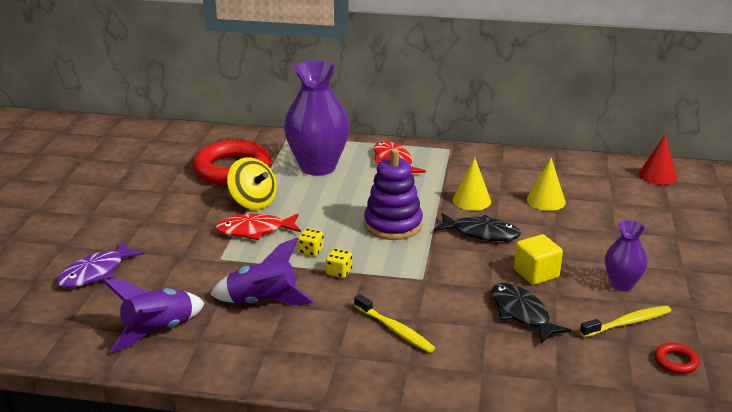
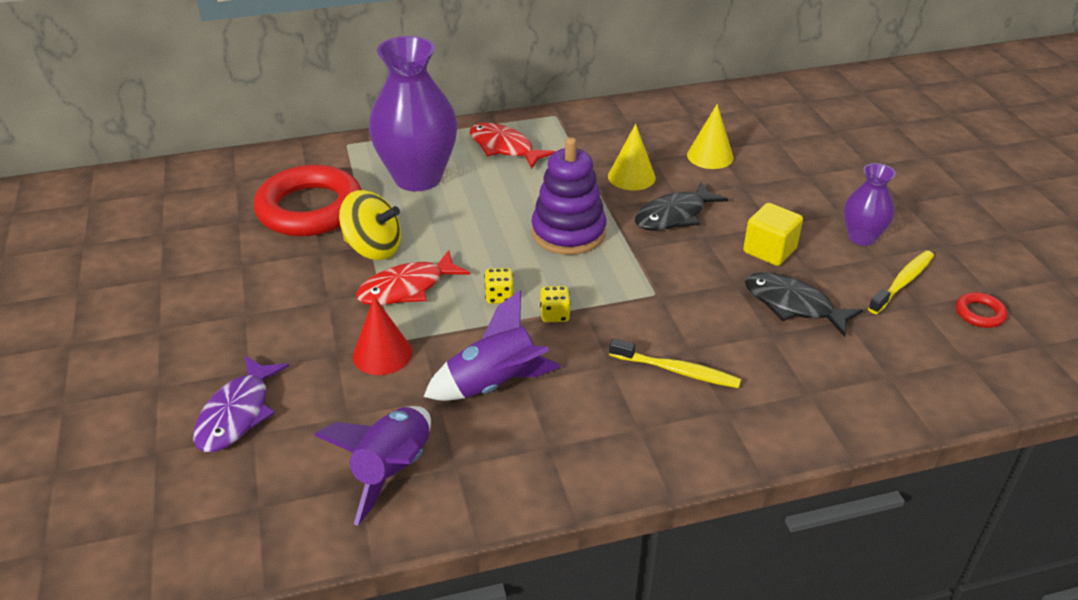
camera: 25 degrees left, 10 degrees up
black fish [434,213,521,241] -> black fish turned 150 degrees clockwise [635,182,728,231]
red cone [639,134,677,185] -> red cone moved to [353,296,412,375]

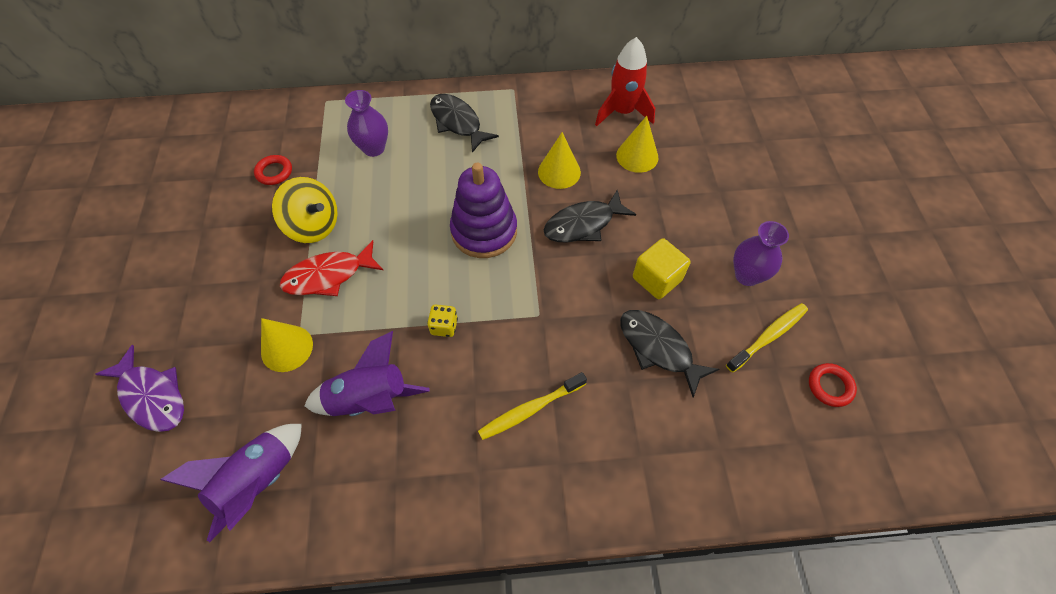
camera: 10 degrees right, 20 degrees up
purple fish [193,356,289,452] -> purple fish turned 75 degrees counterclockwise [95,345,184,432]
red ring [254,165,362,236] -> red ring [254,155,292,185], size x0.40
red cone [353,296,412,375] -> yellow cone [261,318,313,372]
purple vase [369,36,457,191] -> purple vase [345,90,388,157], size x0.52
red fish [470,123,555,169] -> black fish [430,94,499,153]
yellow dice [484,268,514,304] -> none
yellow toothbrush [609,338,741,388] -> yellow toothbrush turned 120 degrees clockwise [478,372,587,440]
none -> red rocket [595,37,655,126]

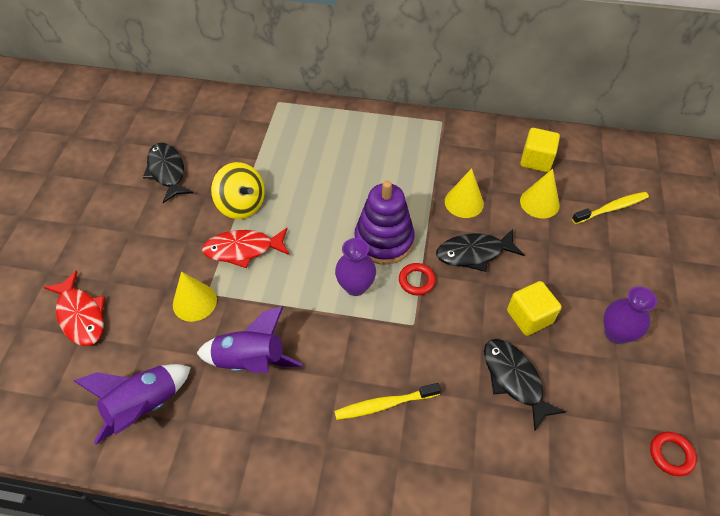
camera: 15 degrees right, 5 degrees down
purple fish [95,345,184,432] -> red fish [43,270,105,346]
red ring [254,155,292,185] -> red ring moved to [399,263,436,295]
purple vase [345,90,388,157] -> purple vase moved to [335,238,376,296]
yellow dice [427,304,458,337] -> none
black fish [430,94,499,153] -> black fish moved to [143,143,193,203]
red rocket [595,37,655,126] -> yellow cube [520,128,560,172]
yellow toothbrush [726,303,808,372] -> yellow toothbrush moved to [572,192,649,224]

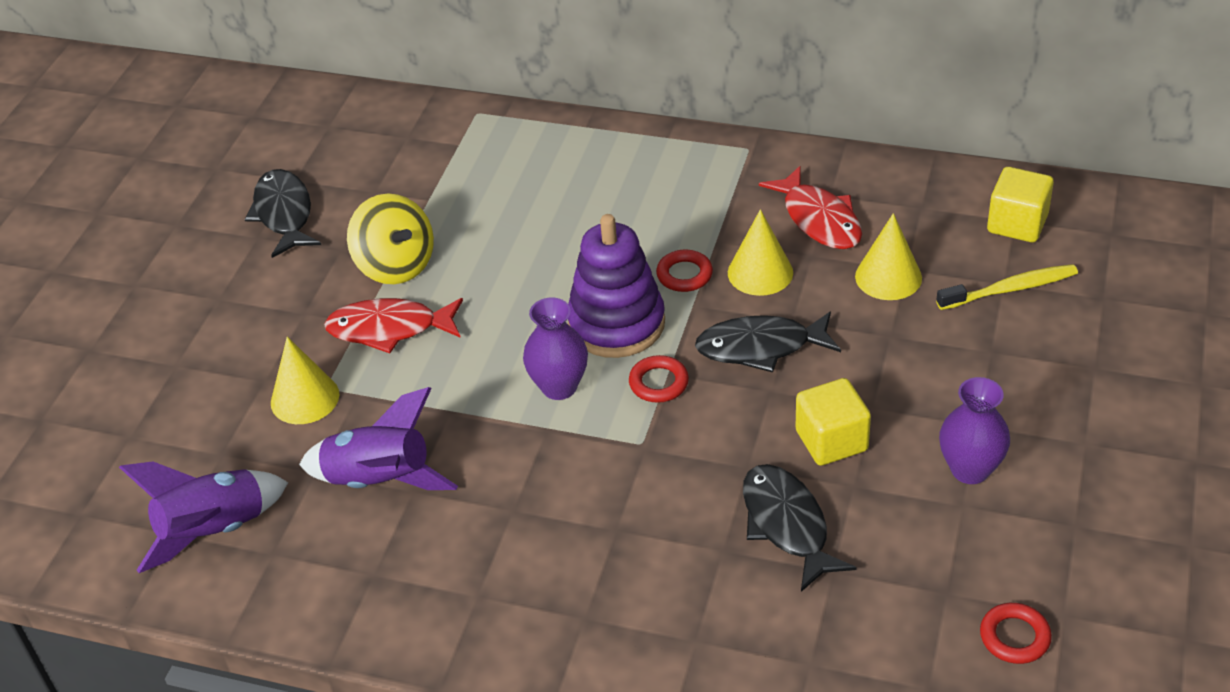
camera: 10 degrees right, 10 degrees down
red fish [43,270,105,346] -> red fish moved to [759,166,862,249]
yellow toothbrush [334,383,441,420] -> none
yellow cube [520,128,560,172] -> yellow cube moved to [987,167,1054,242]
none -> red ring [656,250,713,292]

